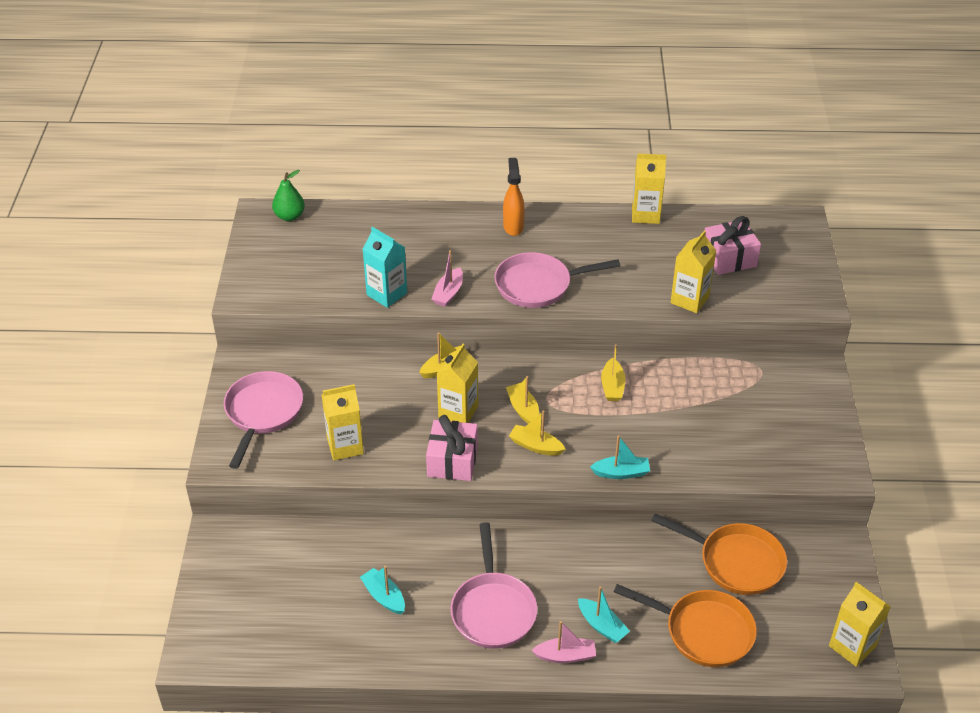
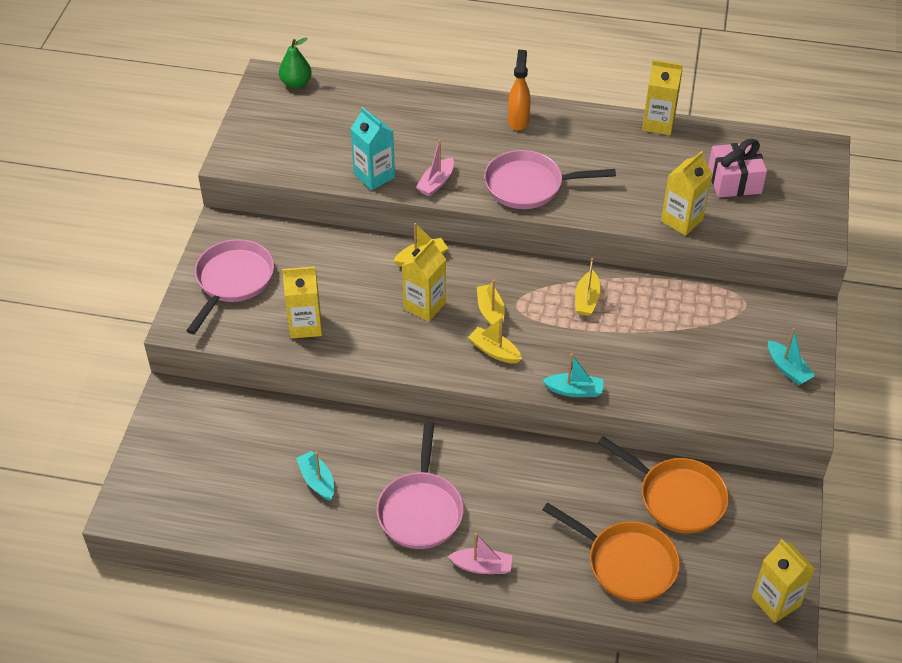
camera: 10 degrees right, 5 degrees up
pink gift [426,415,478,481] -> none
turquoise boat [578,586,630,643] -> turquoise boat moved to [768,328,815,385]

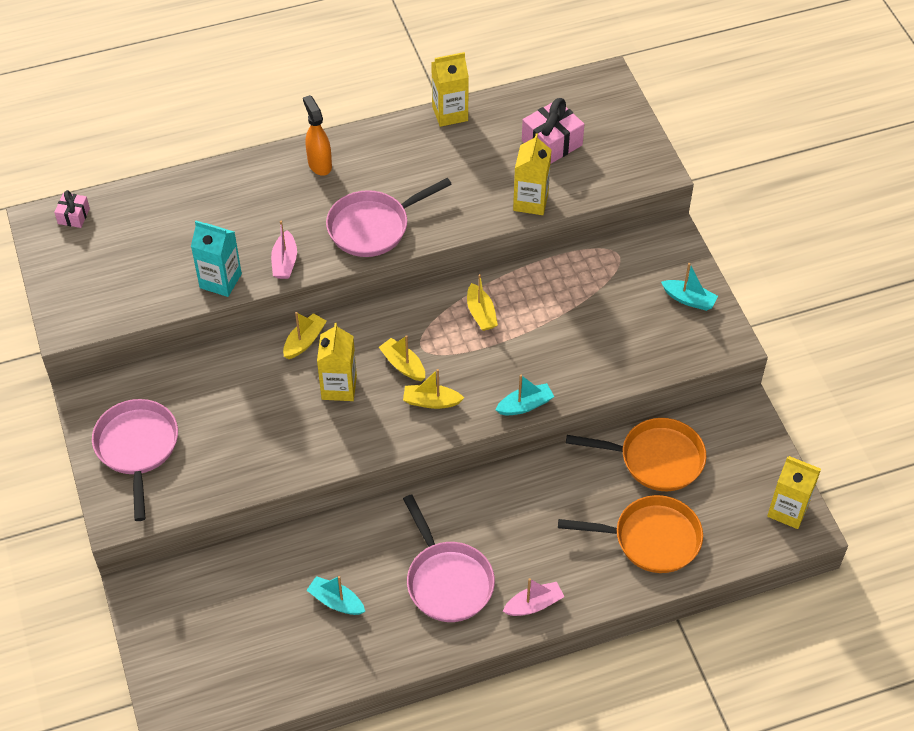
camera: 30 degrees left, 5 degrees up
green pear [279,38,312,88] -> pink gift [54,190,90,228]
yellow carton [282,267,322,339] -> none

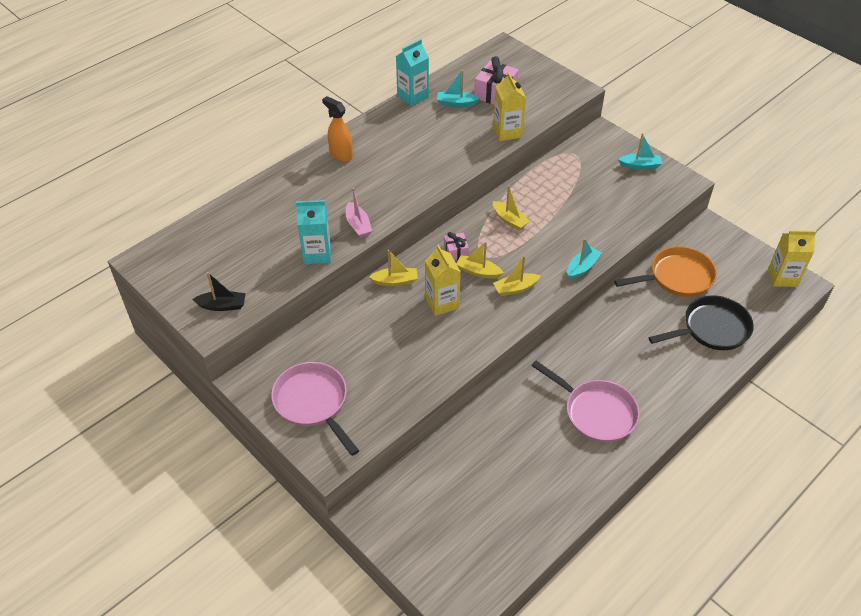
camera: 25 degrees left, 5 degrees down
pink gift [54,190,90,228] -> pink gift moved to [444,232,469,260]
yellow boat [283,312,327,359] -> yellow boat turned 75 degrees clockwise [369,250,418,286]
turquoise boat [306,576,365,615] -> turquoise boat moved to [437,70,480,107]
pink pan [326,178,452,257] -> none
yellow carton [431,52,469,127] -> turquoise carton [396,39,429,106]
pink boat [503,578,564,616] -> none
orange pan [558,495,703,573] -> black pan [649,295,754,350]
none -> black boat [192,272,246,311]

